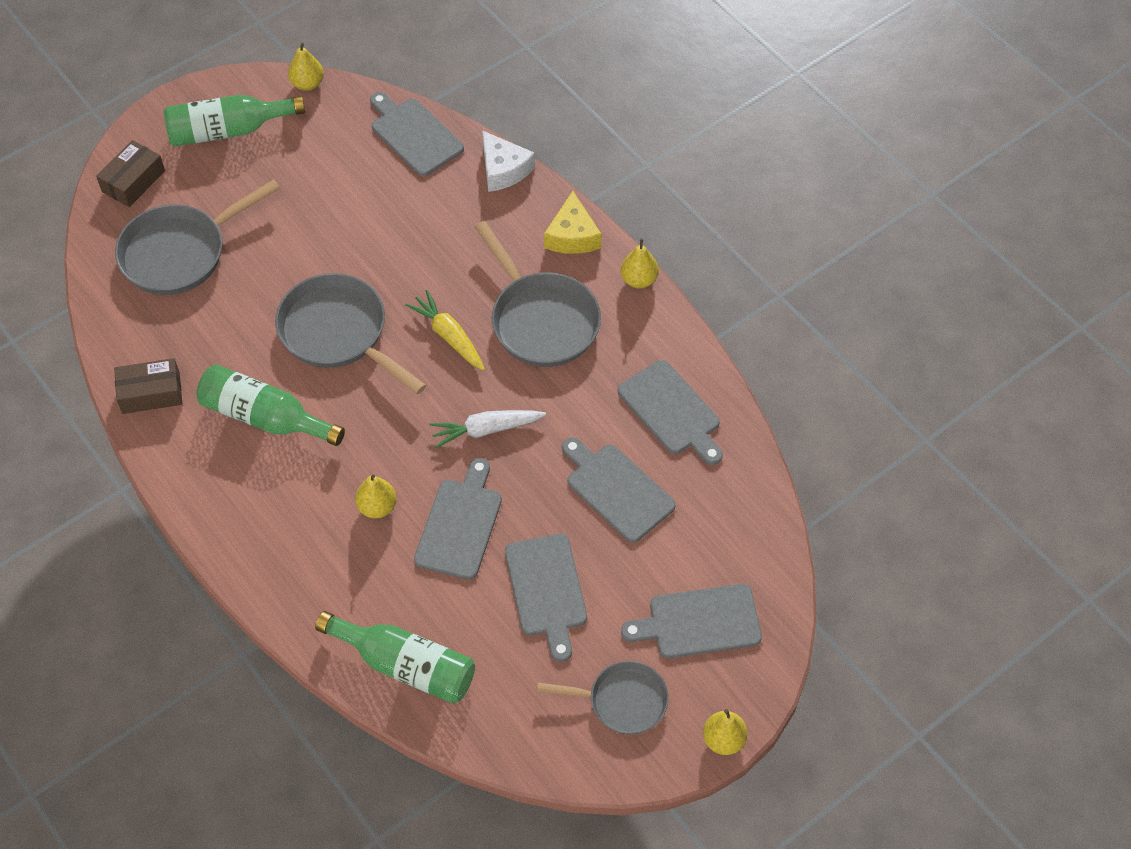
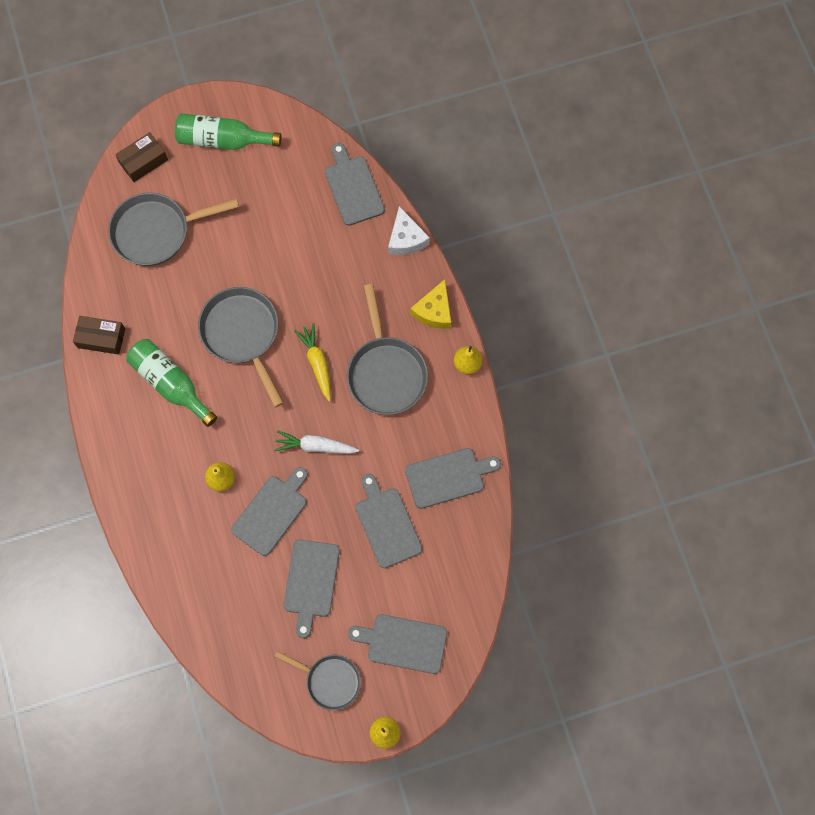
camera: 20 degrees right, 15 degrees up
yellow pear [288,43,324,91] -> none
green bottle [315,611,475,704] -> none
grey cutting board [618,360,723,465] -> grey cutting board turned 90 degrees counterclockwise [405,448,501,509]

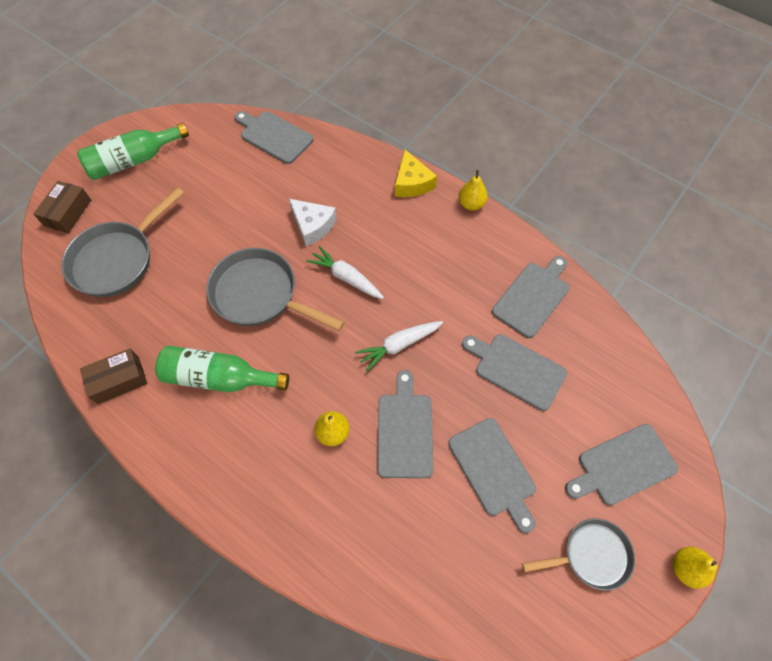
camera: 35 degrees left, 10 degrees down
yellow carrot [294,323,331,402] -> white carrot [306,246,384,299]
grey pan [347,284,428,415] -> none
white cheese [388,206,430,255] -> white cheese moved to [289,199,337,246]

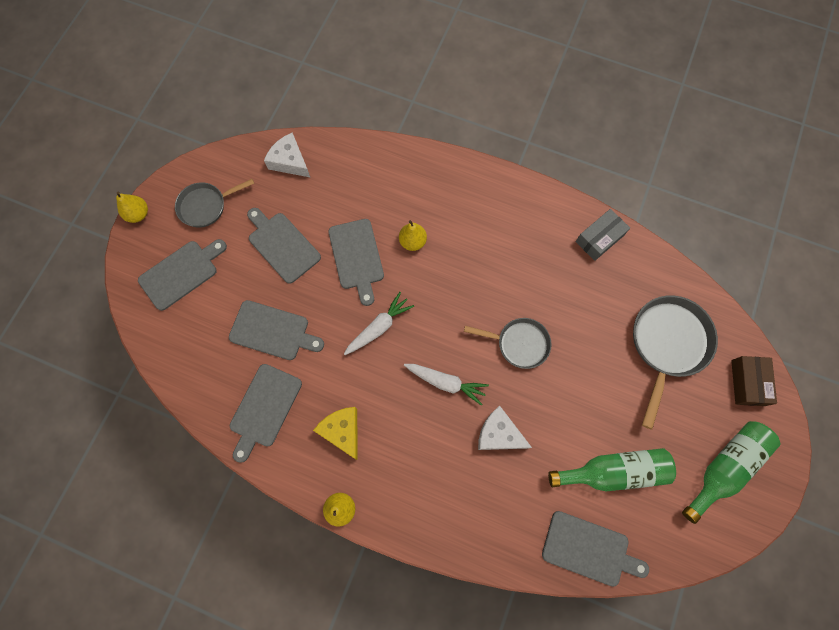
camera: 165 degrees right, 10 degrees up
brown box [80,348,147,404] -> grey box [576,209,630,261]
green bottle [155,346,289,392] -> green bottle moved to [548,448,676,491]
grey pan [206,248,344,331] -> grey pan [464,318,551,369], size x0.63
yellow cheese [395,150,437,197] -> yellow cheese moved to [313,407,358,460]
none -> white cheese [264,133,311,178]

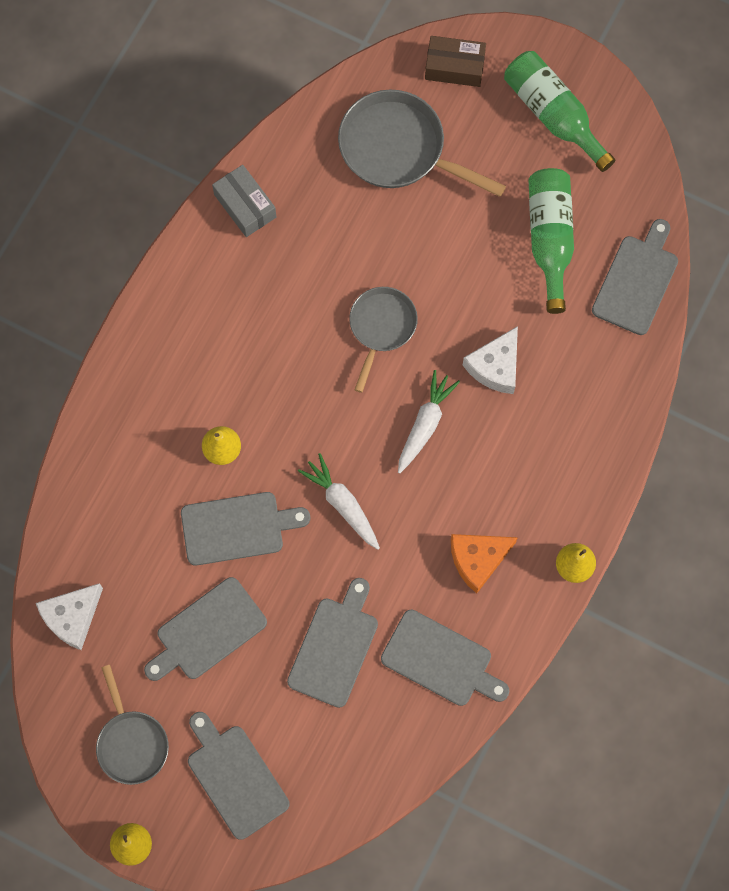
camera: 85 degrees left, 0 degrees up
yellow cheese [313,407,358,460] -> orange cheese [451,534,518,594]

